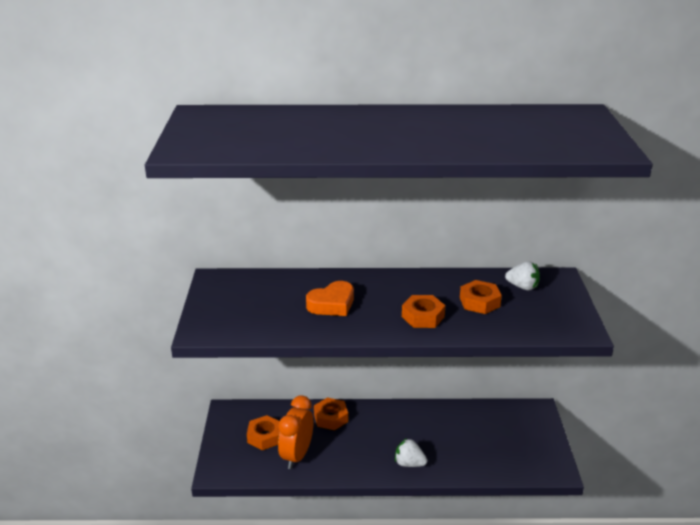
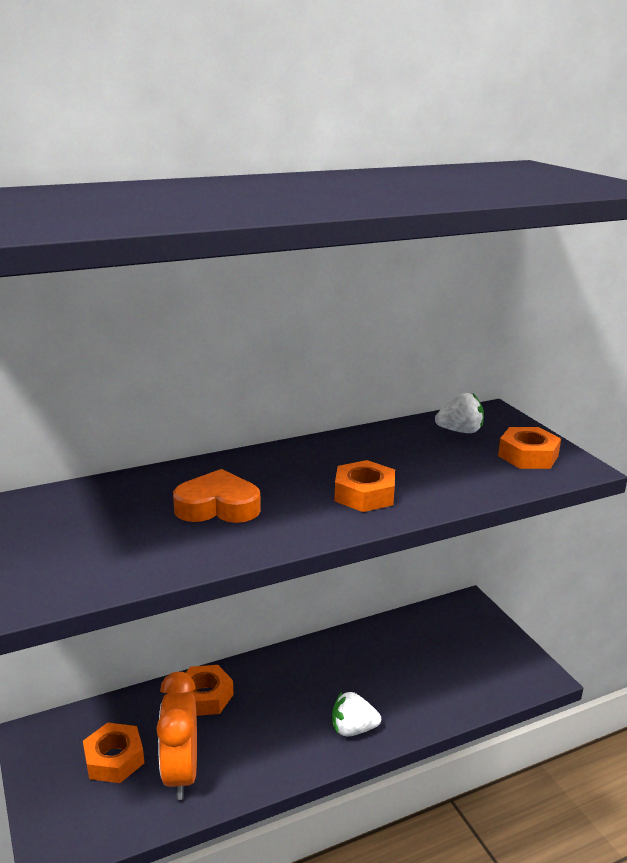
camera: 25 degrees left, 5 degrees down
orange heart [306,281,354,316] -> orange heart turned 120 degrees counterclockwise [173,469,261,523]
orange nut [460,280,502,314] -> orange nut moved to [498,427,561,469]

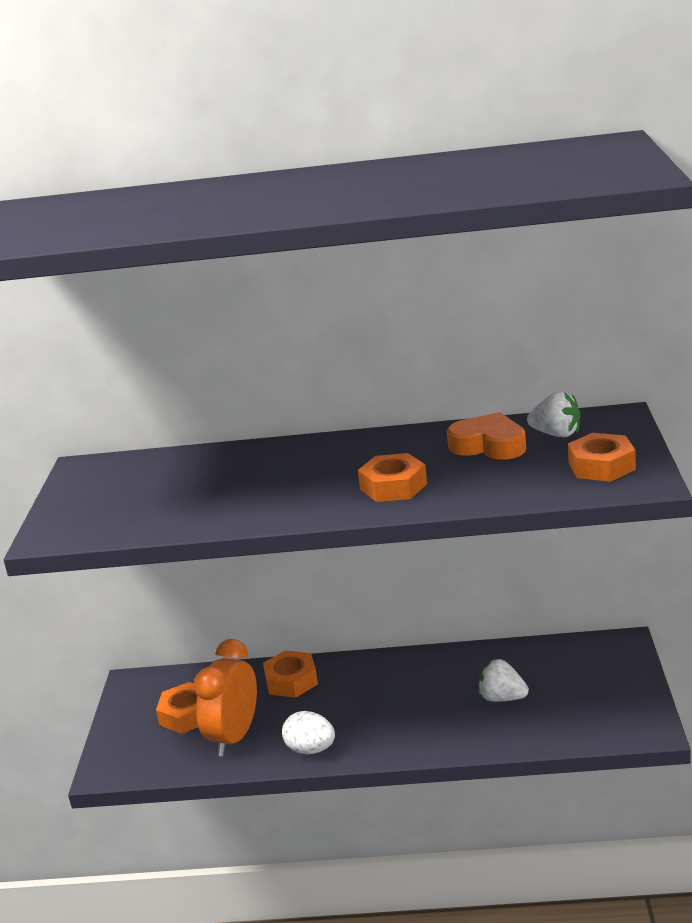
camera: 30 degrees right, 0 degrees up
orange heart [173,469,261,523] -> orange heart moved to [447,412,526,460]
white strawberry [332,692,381,737] -> white strawberry moved to [478,659,529,702]
none -> white egg [282,711,335,754]

